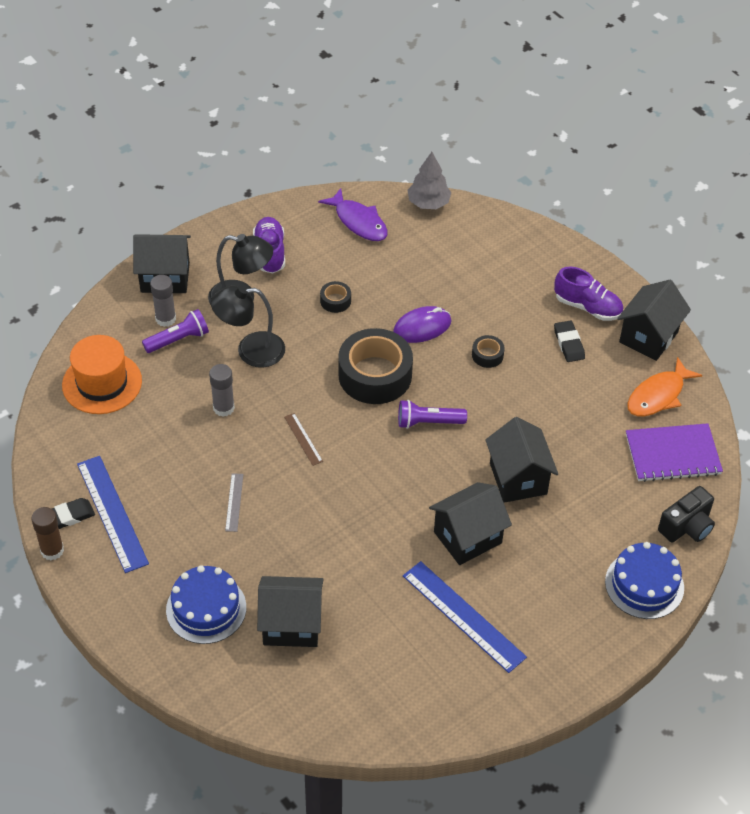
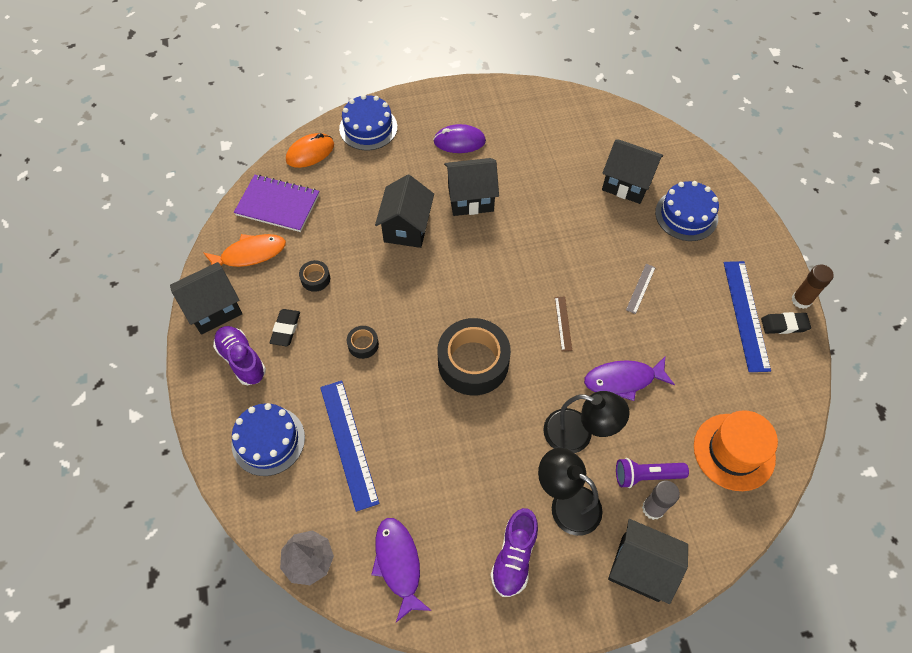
camera: 155 degrees left, 10 degrees up
grey glue stick [209,364,235,417] -> purple fish [584,357,675,401]
black tape [320,281,351,313] -> black tape moved to [299,260,330,292]
purple mouse [393,306,451,343] -> purple mouse moved to [433,124,486,153]
purple flashlight [398,400,467,429] -> none
blue ruler [403,561,527,673] -> blue ruler moved to [320,381,379,512]
black camera [658,486,715,542] -> orange mouse [286,133,334,168]
none -> blue cake [232,403,305,476]

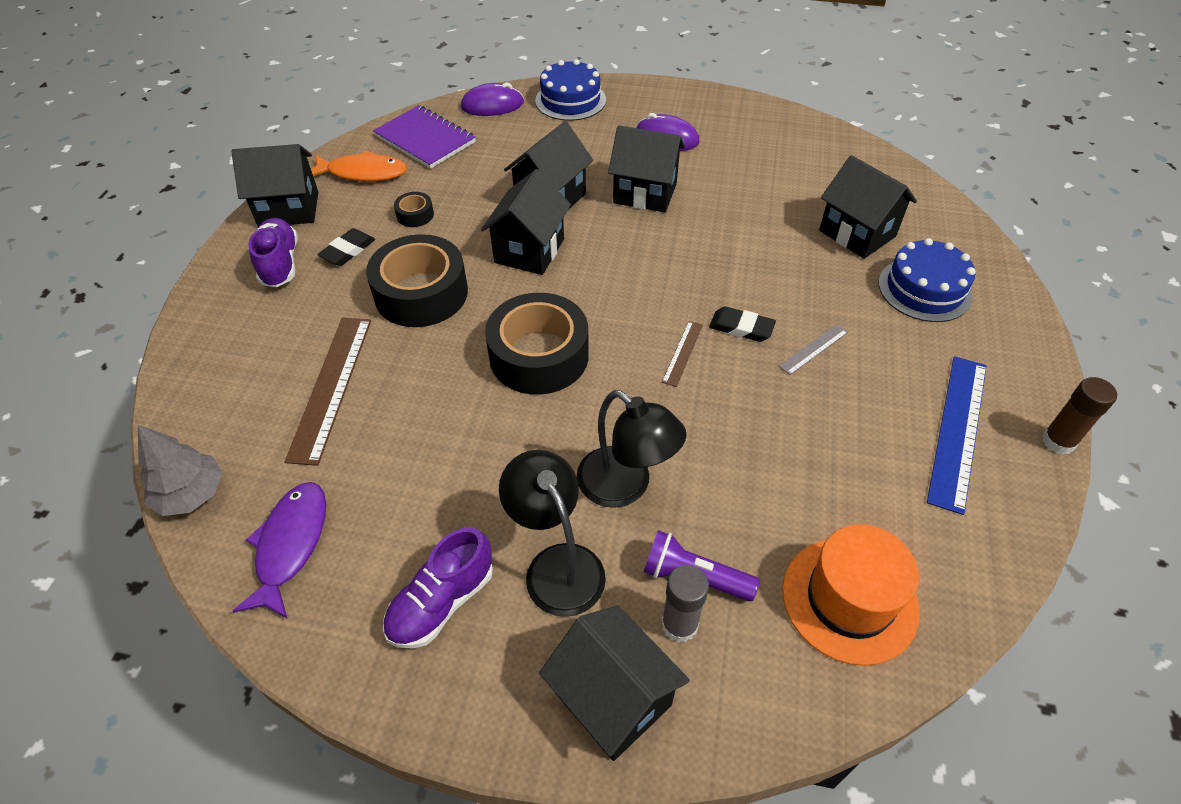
camera: 25 degrees right, 10 degrees down
blue cake [232,403,305,476] -> none
orange mouse [286,133,334,168] -> purple mouse [461,82,524,116]
blue ruler [320,381,379,512] -> brown ruler [285,318,371,466]
black tape [347,326,379,359] -> black tape [366,234,468,327], size x2.29
purple fish [584,357,675,401] -> none
black eraser [761,312,811,334] -> black eraser moved to [709,306,776,342]
none -> black house [481,169,571,275]

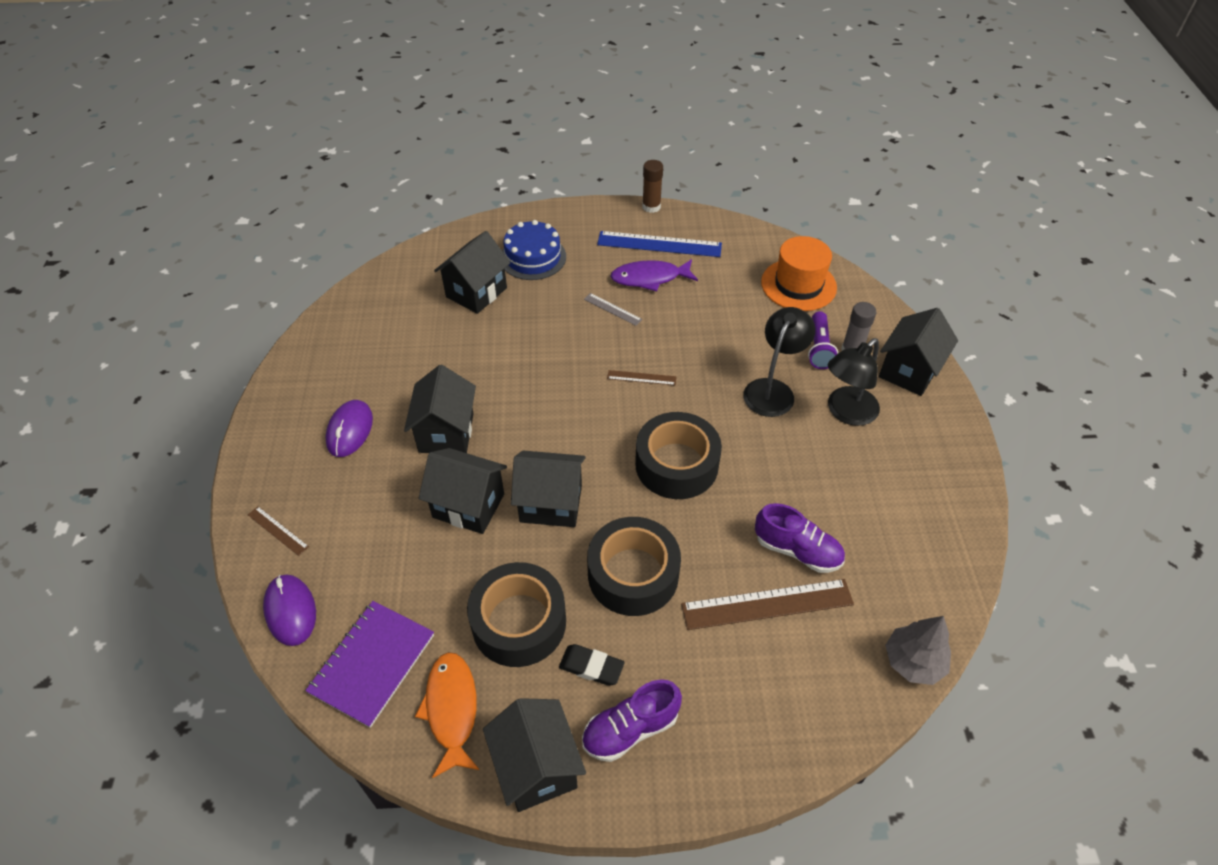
camera: 105 degrees left, 0 degrees up
purple fish [233,482,326,619] -> purple fish moved to [610,259,698,291]
purple shoe [383,527,493,649] -> purple shoe moved to [755,503,845,573]
black tape [394,192,434,227] -> black tape [467,562,566,667], size x2.29
blue cake [535,59,606,121] -> brown ruler [248,506,309,556]
black eraser [709,306,776,342] -> none

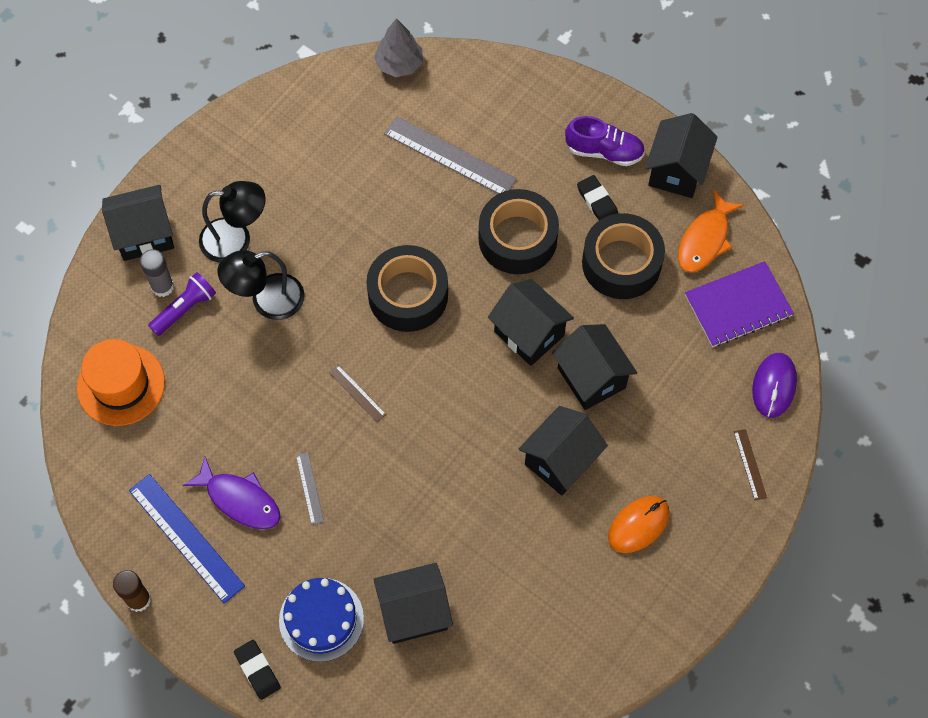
camera: 140 degrees left, 15 degrees up
purple mouse [325,400,373,457] -> orange mouse [608,496,670,553]
brown ruler [681,579,854,630] -> grey ruler [384,116,517,194]
purple shoe [755,503,845,573] -> none
none -> black eraser [234,640,281,700]

